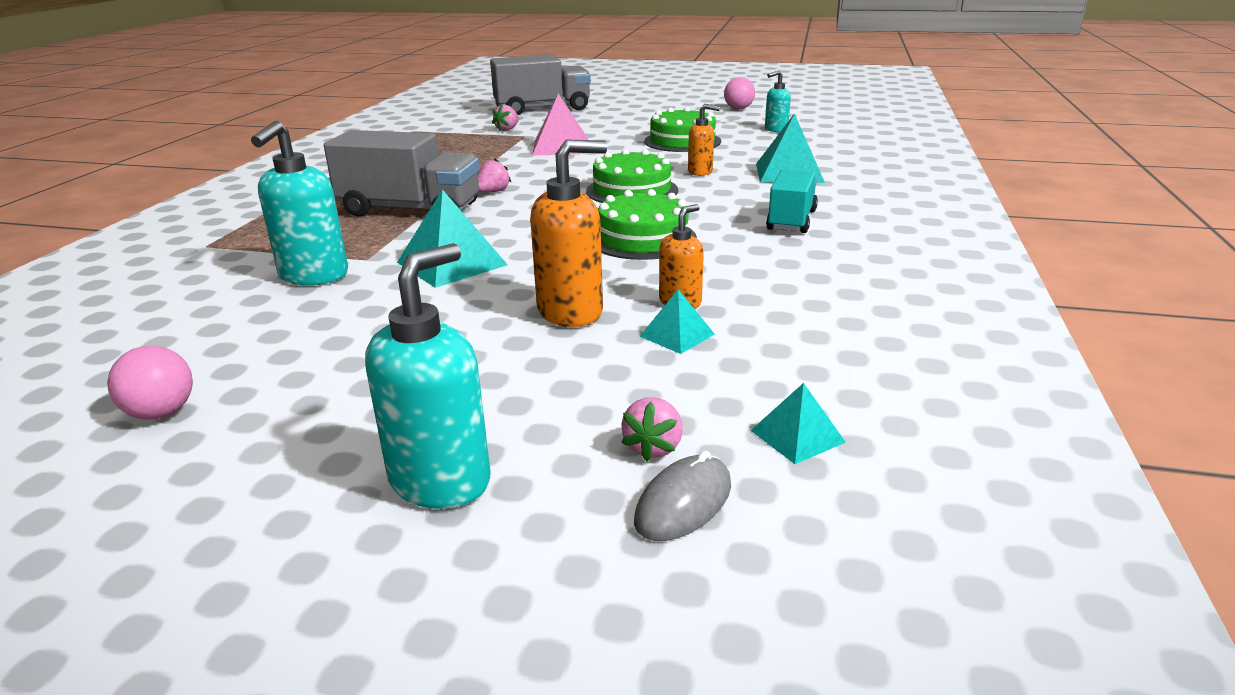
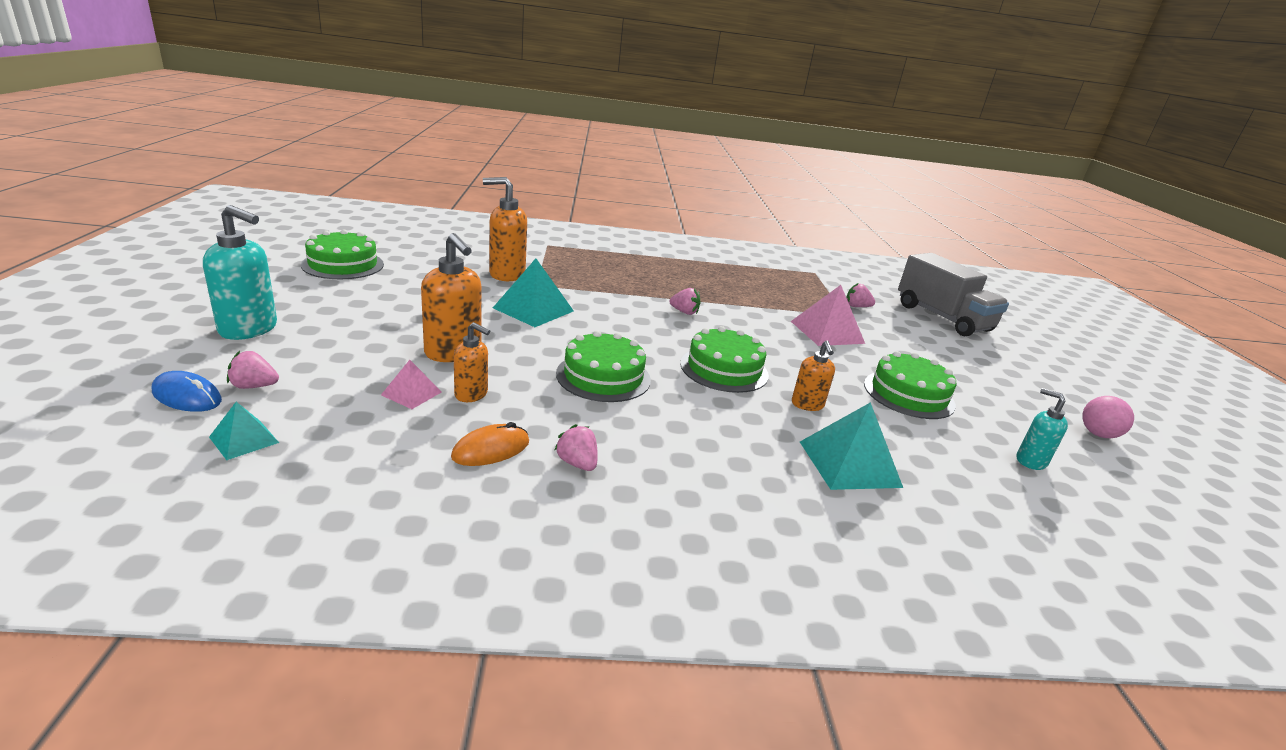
camera: 70 degrees right, 0 degrees up
pink ball [107,346,193,420] -> green cake [301,229,384,279]
turquoise soap dispenser [251,121,348,285] -> orange soap dispenser [483,177,527,281]
grey truck [324,130,479,217] -> none
grey mouse [634,451,731,541] -> blue mouse [152,371,222,412]
turquoise pyramid [640,289,715,354] -> pink pyramid [381,360,442,409]
turquoise truck [766,169,818,233] -> none
none -> orange mouse [451,422,529,466]
none -> pink strawberry [555,424,598,471]

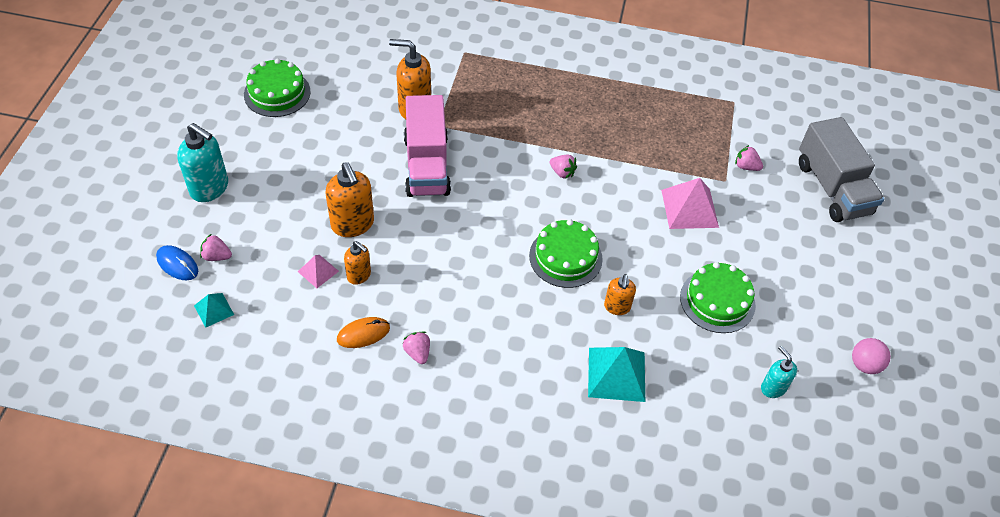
camera: 15 degrees right, 25 degrees up
turquoise pyramid [493,259,574,327] -> pink truck [404,95,451,197]
green cake [556,331,651,402] -> none

